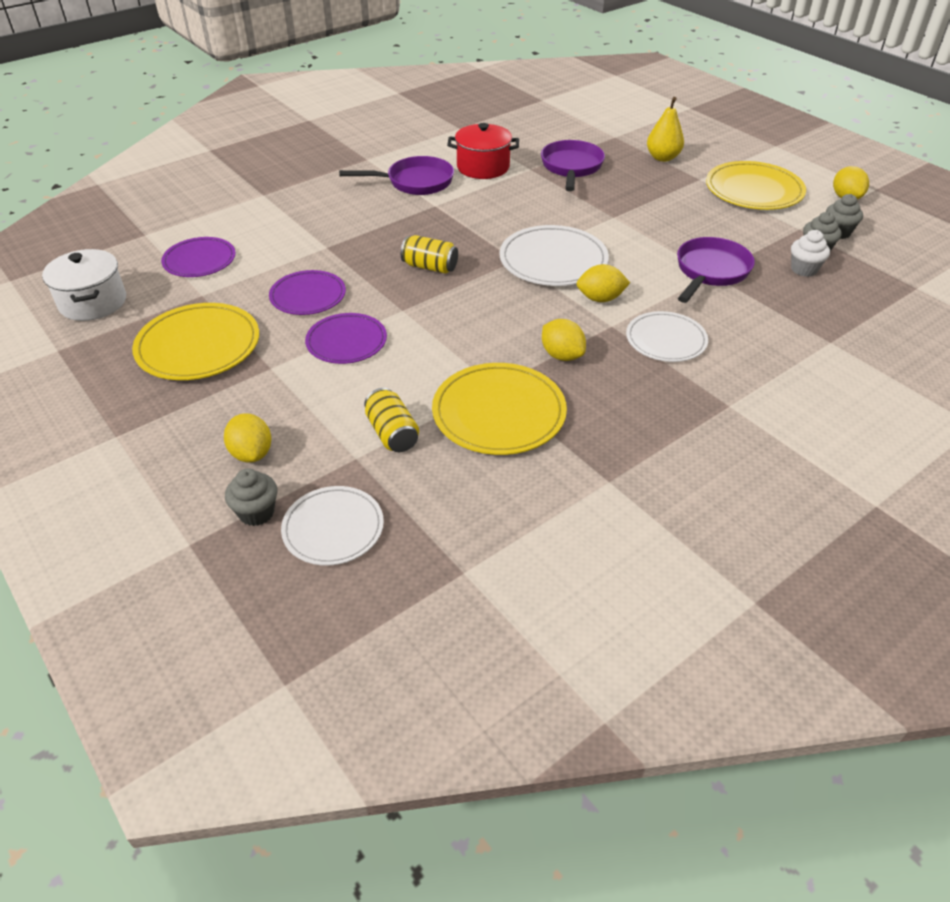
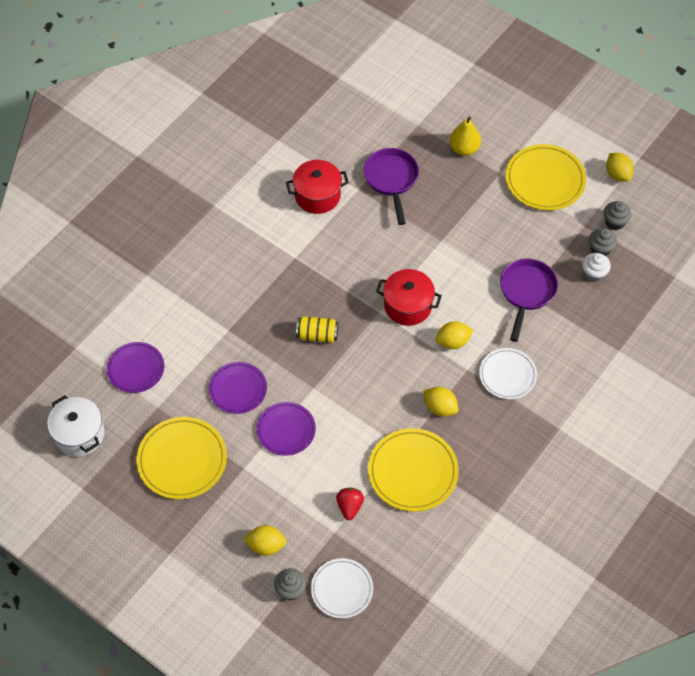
camera: 15 degrees left, 15 degrees up
yellow lemon [224,413,271,463] -> yellow lemon turned 45 degrees counterclockwise [244,525,287,556]
purple pan [339,156,454,195] -> none
yellow can [364,388,419,452] -> red strawberry [336,487,364,520]
white plate [499,225,609,286] -> red pot [376,269,442,326]

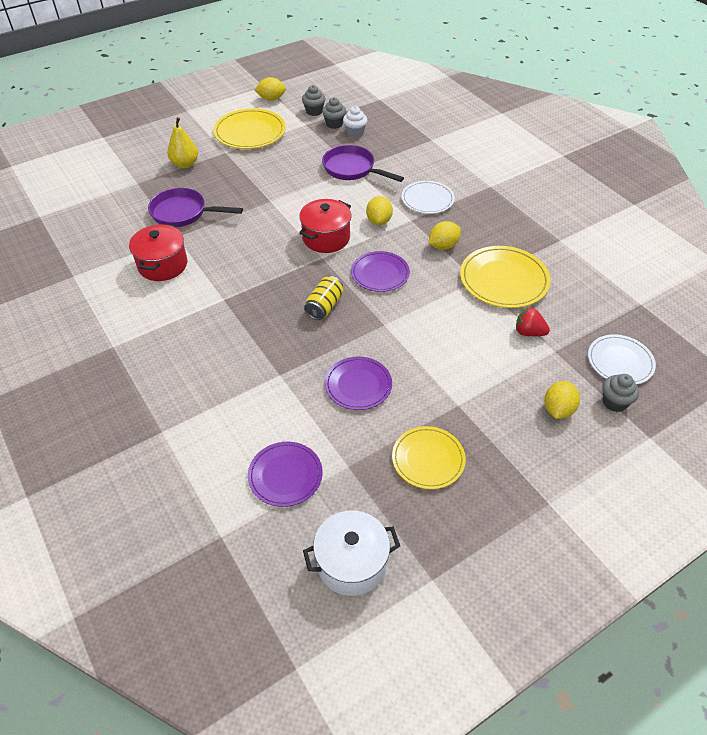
camera: 70 degrees left, 10 degrees down
yellow plate [137,417,227,499] -> yellow plate [392,426,466,489], size x0.66
purple plate [257,402,316,456] -> purple plate moved to [351,251,410,292]

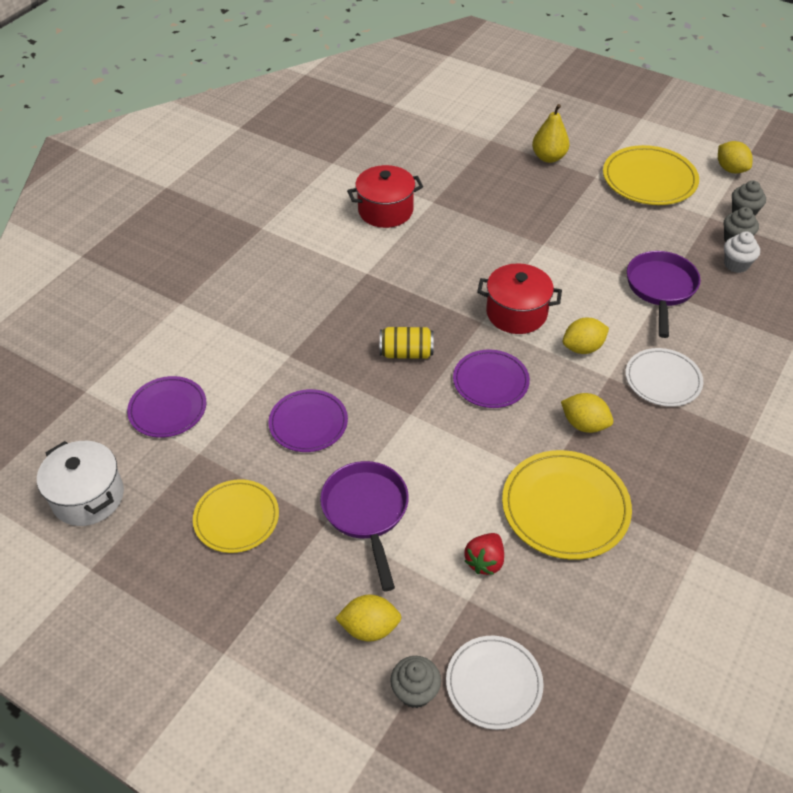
camera: 65 degrees right, 0 degrees up
purple pan [148,188,243,227] -> purple pan moved to [320,461,409,591]
red strawberry [516,308,550,336] -> red strawberry turned 150 degrees counterclockwise [465,533,504,575]

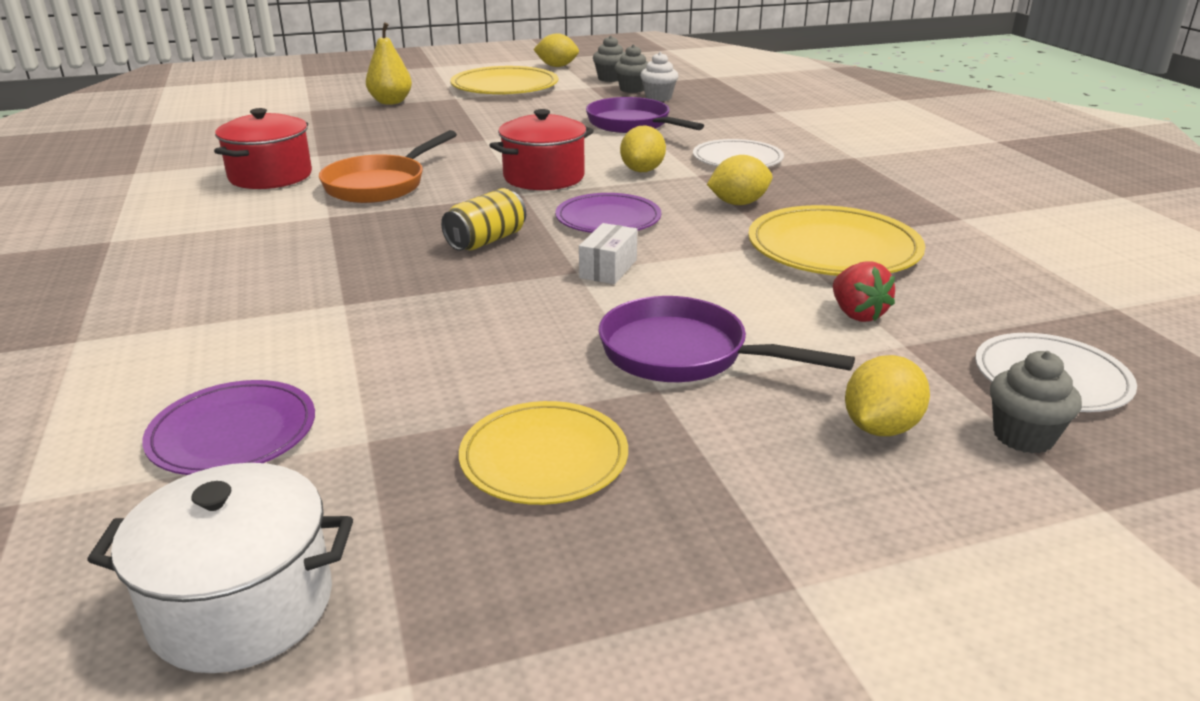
camera: 50 degrees left, 20 degrees down
purple plate [268,389,348,452] -> none
none -> orange pan [319,130,457,203]
none -> white box [579,223,637,284]

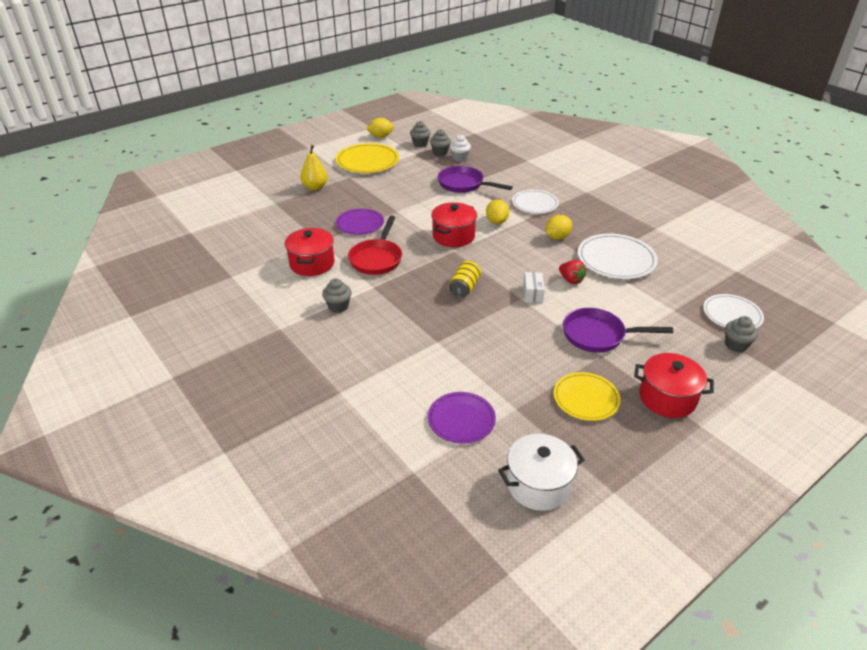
camera: 20 degrees left, 10 degrees up
orange pan [319,130,457,203] -> red pan [348,216,402,275]
purple plate [555,193,661,233] -> purple plate moved to [336,209,384,235]
yellow plate [748,205,925,276] -> white plate [578,234,658,279]
red strawberry [833,262,895,322] -> red strawberry moved to [559,260,586,284]
yellow lemon [845,355,930,436] -> none
none -> grey cupcake [322,278,352,313]
none -> red pot [634,353,714,418]

